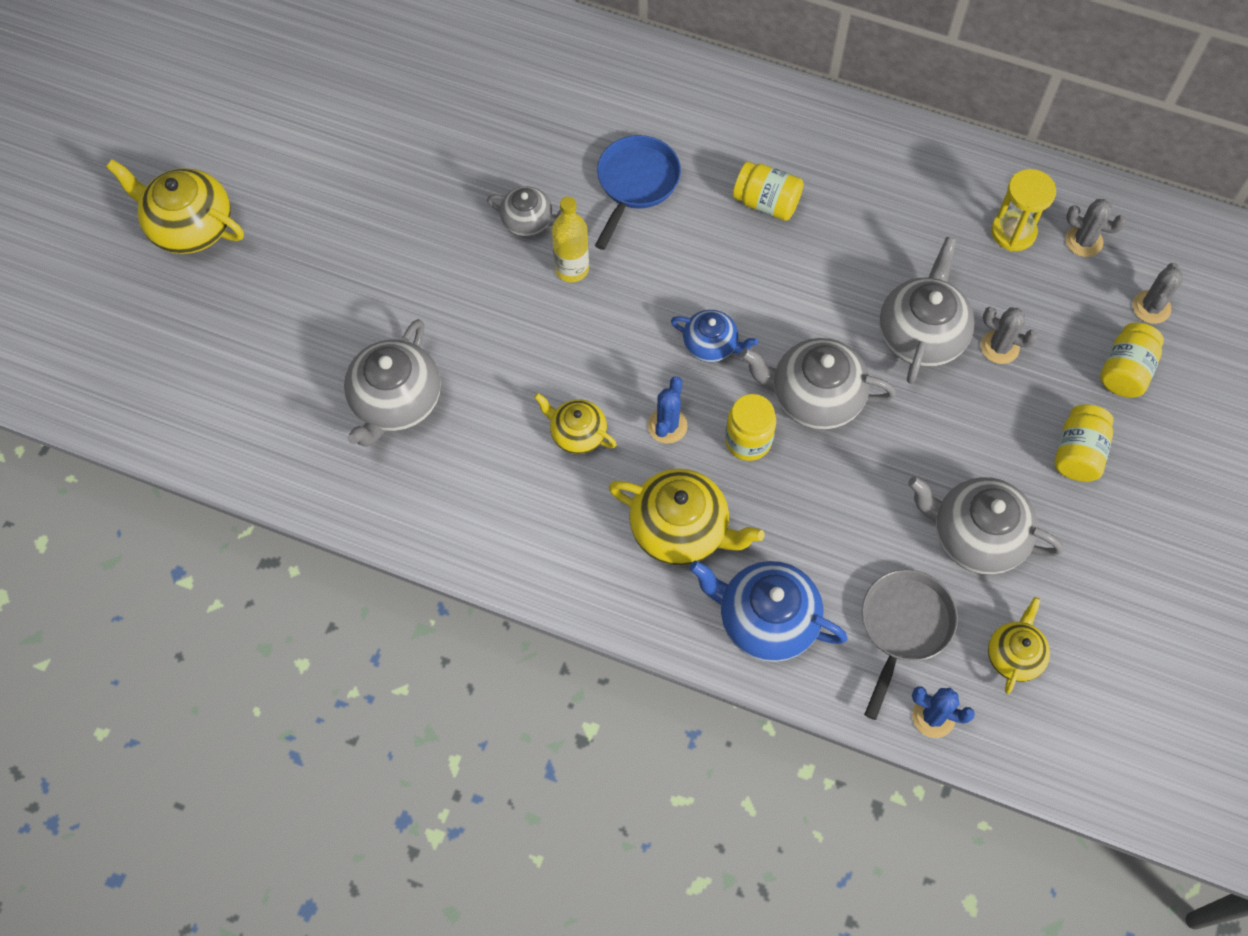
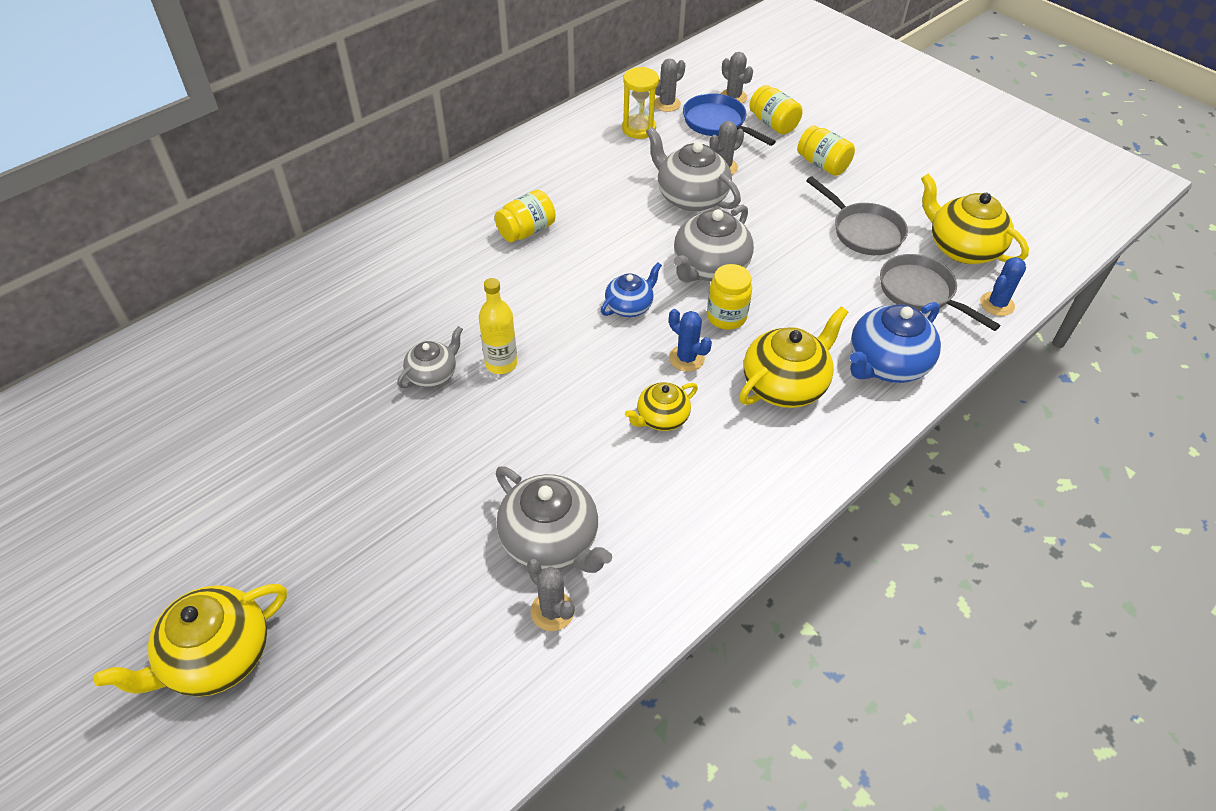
camera: 65 degrees left, 15 degrees down
blue pan [595,135,681,250] -> blue pan moved to [683,93,776,146]
grey teapot [908,476,1063,574] -> grey pan [806,177,908,255]
yellow teapot [988,597,1050,694] -> yellow teapot [921,174,1029,264], size x1.69
none -> grey cactus [527,559,574,631]

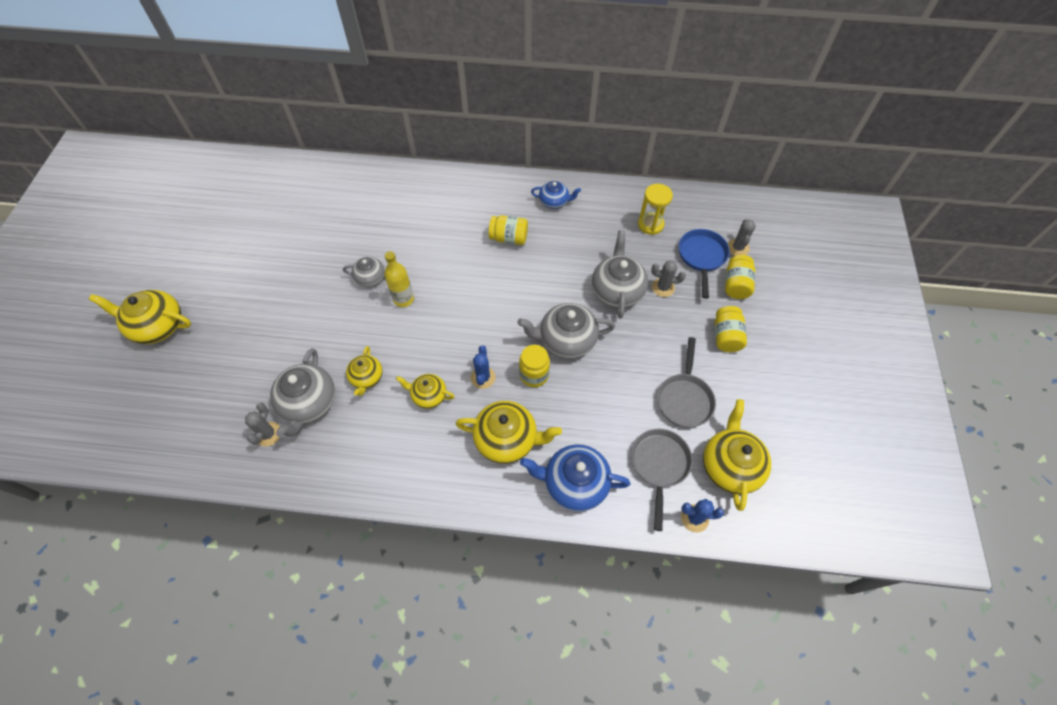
camera: 50 degrees right, 10 degrees up
blue teapot [601,262,662,317] -> blue teapot moved to [531,181,581,209]
grey cactus [655,59,685,112] -> none
none -> yellow teapot [346,346,382,396]

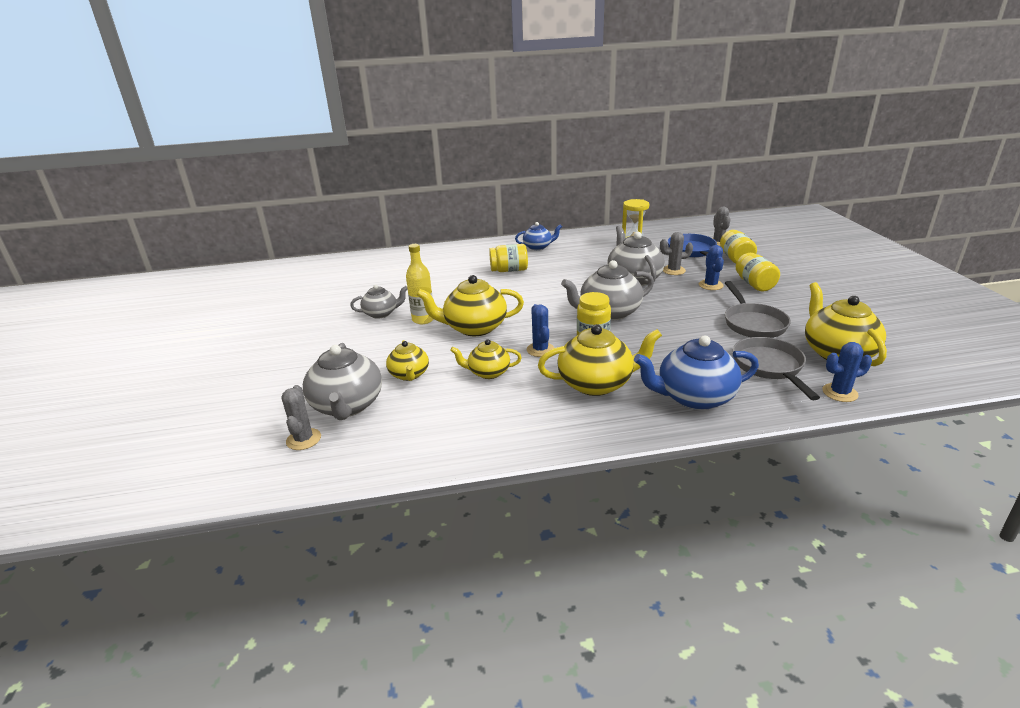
camera: 15 degrees left, 30 degrees down
yellow teapot [89,290,191,344] -> yellow teapot moved to [416,275,524,336]
none -> blue cactus [699,245,724,290]

